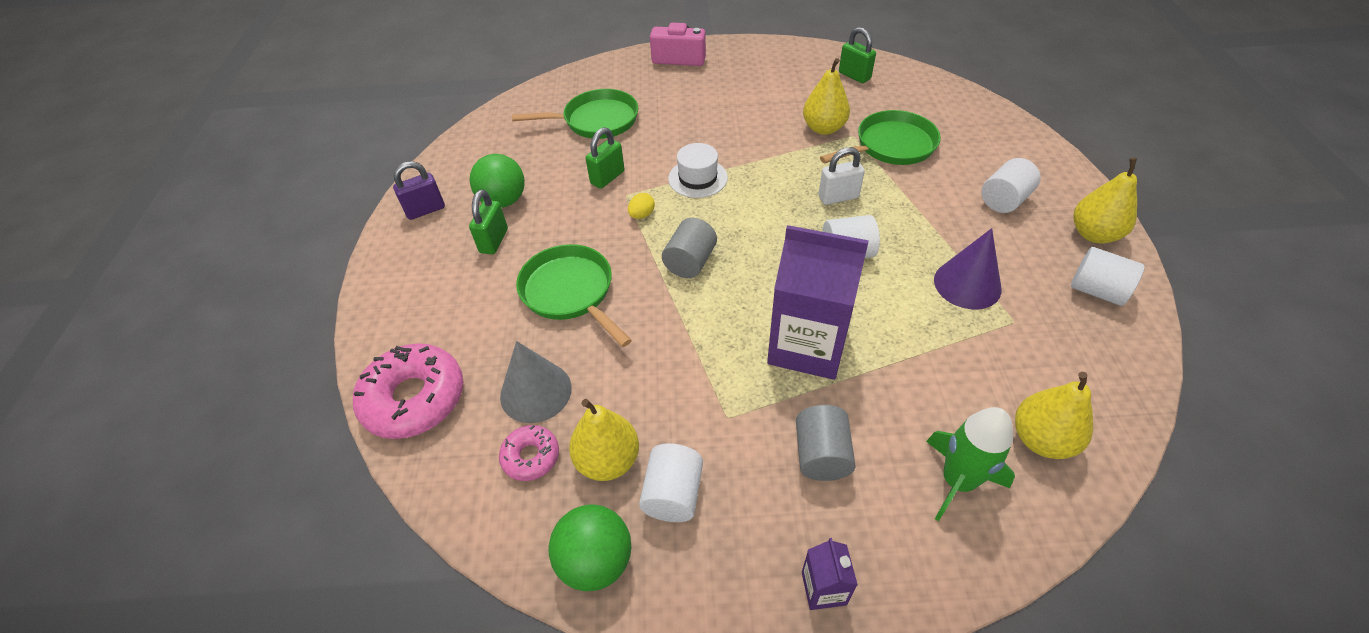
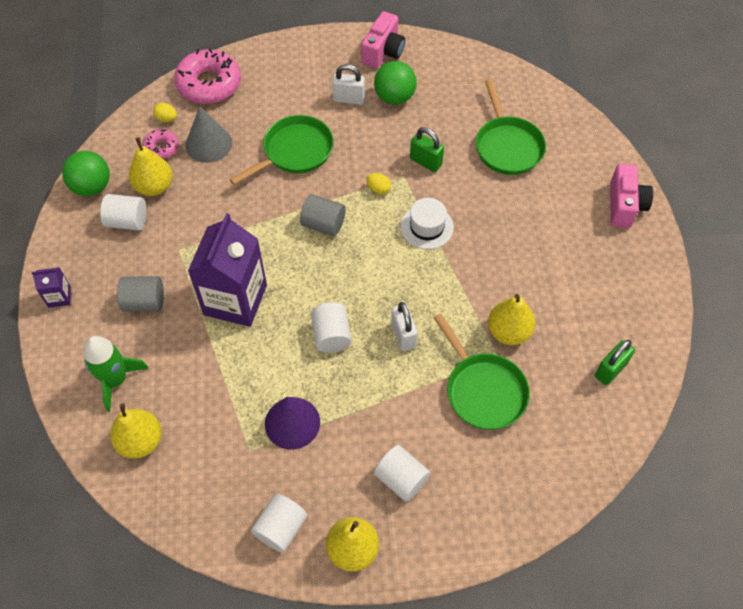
camera: 85 degrees right, 10 degrees up
purple padlock [393,161,445,220] -> pink camera [361,11,405,69]
green padlock [469,190,508,254] -> white padlock [332,64,365,105]
none -> yellow egg [153,103,177,122]

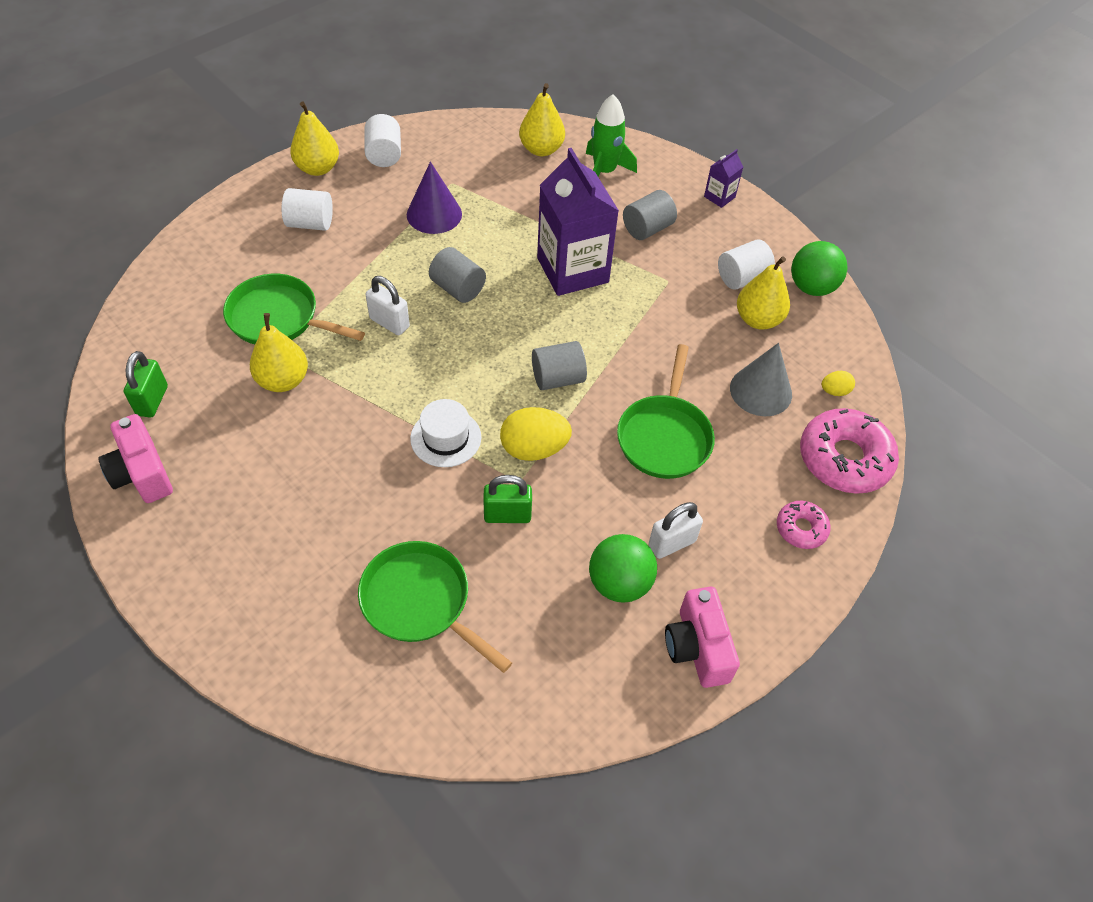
camera: 140 degrees right, 5 degrees down
pink donut [142,129,179,159] -> pink donut moved to [777,501,831,549]
white cylinder [311,302,351,353] -> grey cylinder [429,247,486,303]
yellow egg [366,173,391,195] -> yellow egg [500,407,572,461], size x1.96
pink camera [610,164,653,228] -> pink camera moved to [98,414,173,503]

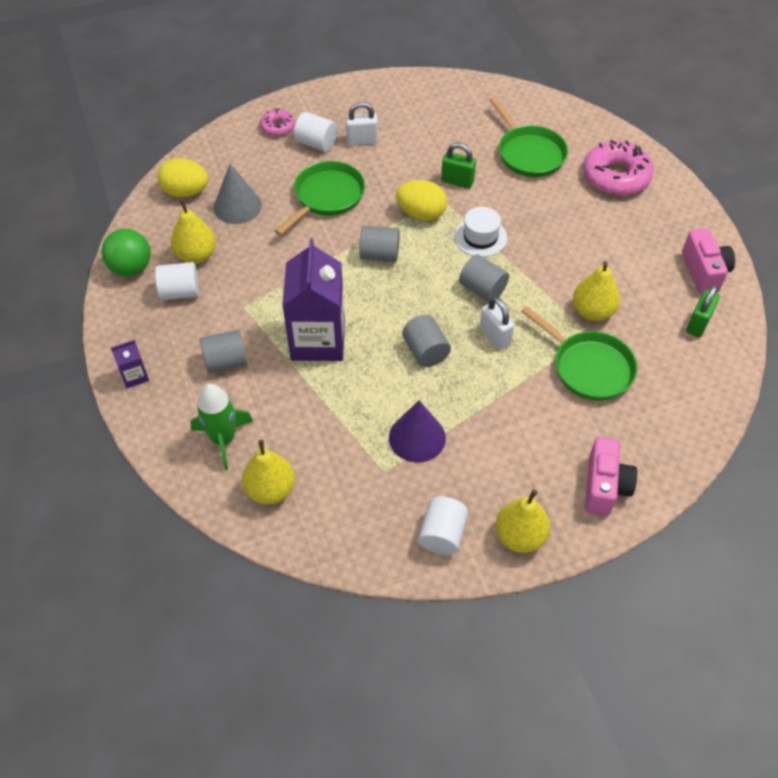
camera: 155 degrees left, 0 degrees up
white cylinder [282,188,333,231] -> white cylinder moved to [294,112,337,152]
green ball [589,534,657,603] -> none
pink camera [665,587,740,688] -> pink camera moved to [585,437,637,516]
pink donut [800,408,899,494] -> pink donut moved to [583,140,654,196]
yellow egg [822,371,855,396] -> yellow egg [158,158,209,197], size x1.96
none -> grey cylinder [459,255,509,302]

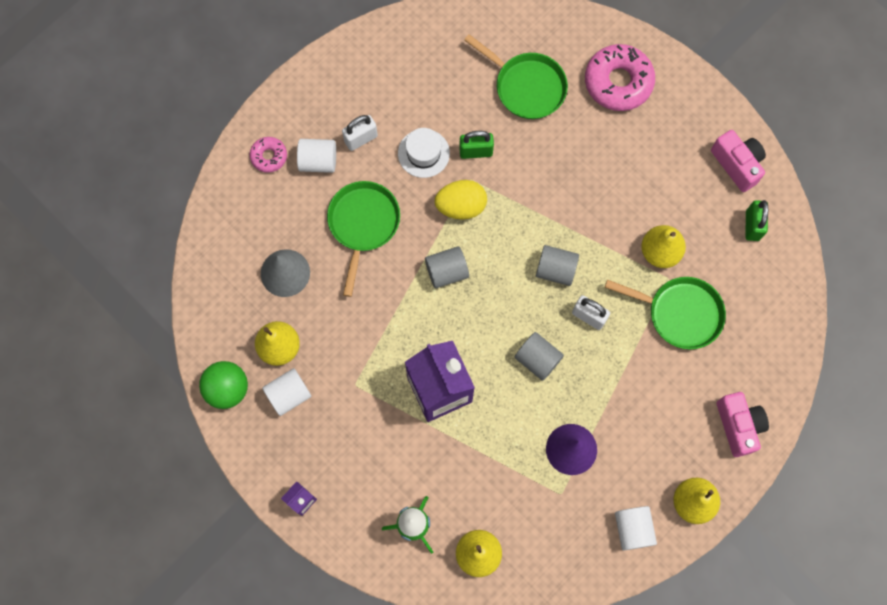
camera: 25 degrees left, 20 degrees up
yellow egg [158,158,209,197] -> none
grey cylinder [200,330,247,373] -> none
white hat [454,207,507,257] -> white hat moved to [398,128,450,178]

